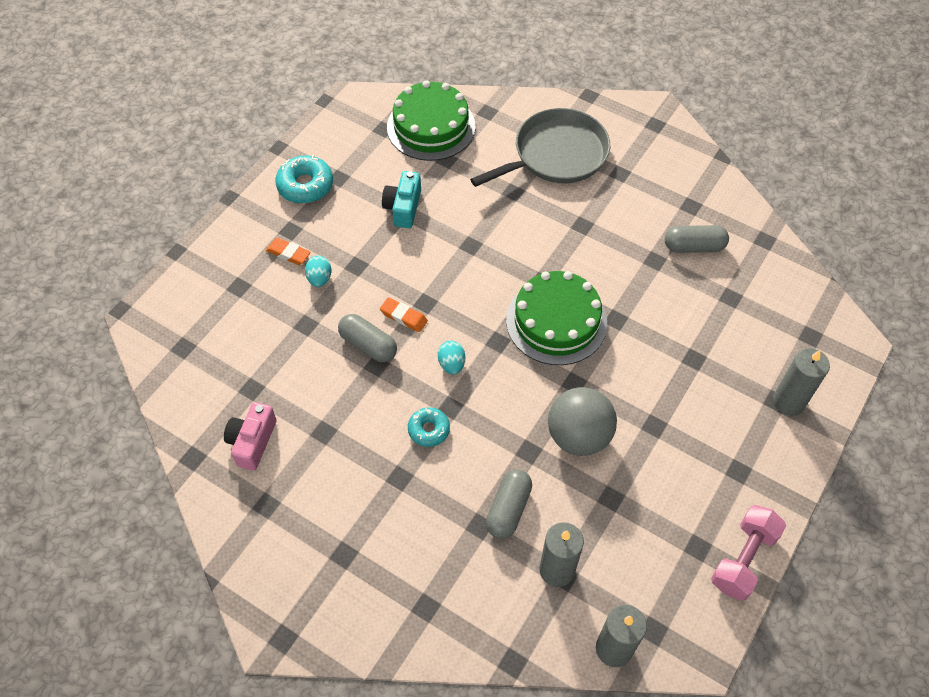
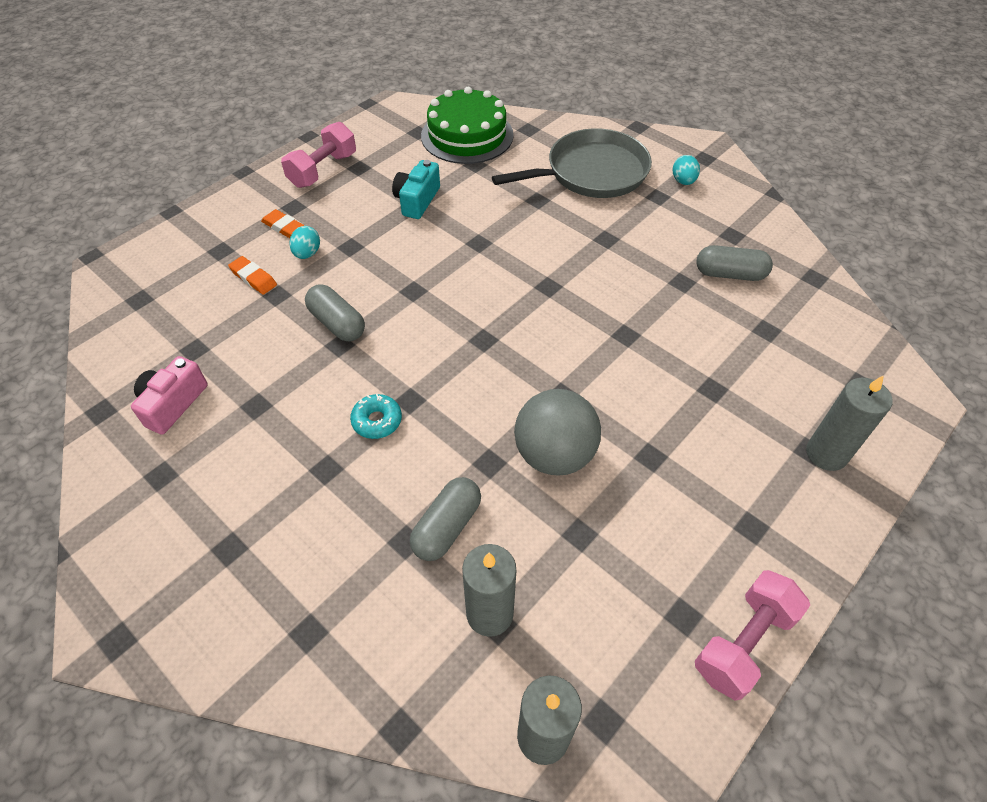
camera: 10 degrees right, 5 degrees down
turquoise donut [275,155,333,204] -> pink dumbbell [281,122,356,188]
orange eraser [380,297,428,332] -> orange eraser moved to [228,256,277,295]
turquoise egg [438,341,465,375] -> turquoise egg moved to [672,155,700,185]
green cake [506,271,607,365] -> none

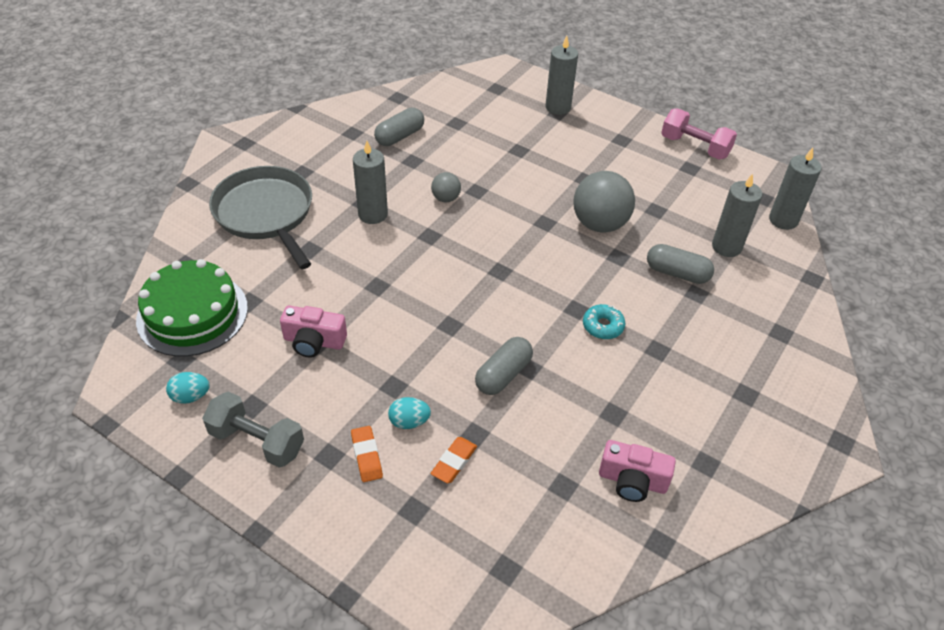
camera: 100 degrees left, 5 degrees down
orange eraser [261,209,305,238] -> orange eraser turned 45 degrees counterclockwise [351,426,383,482]
pink dumbbell [281,122,356,188] -> grey dumbbell [202,391,304,468]
turquoise camera [392,160,440,219] -> pink camera [280,305,347,358]
turquoise egg [672,155,700,185] -> turquoise egg moved to [166,372,210,404]
grey capsule [696,245,773,281] -> grey capsule turned 45 degrees clockwise [374,108,424,146]
none -> grey candle [353,141,388,224]
none -> grey ball [431,172,461,202]

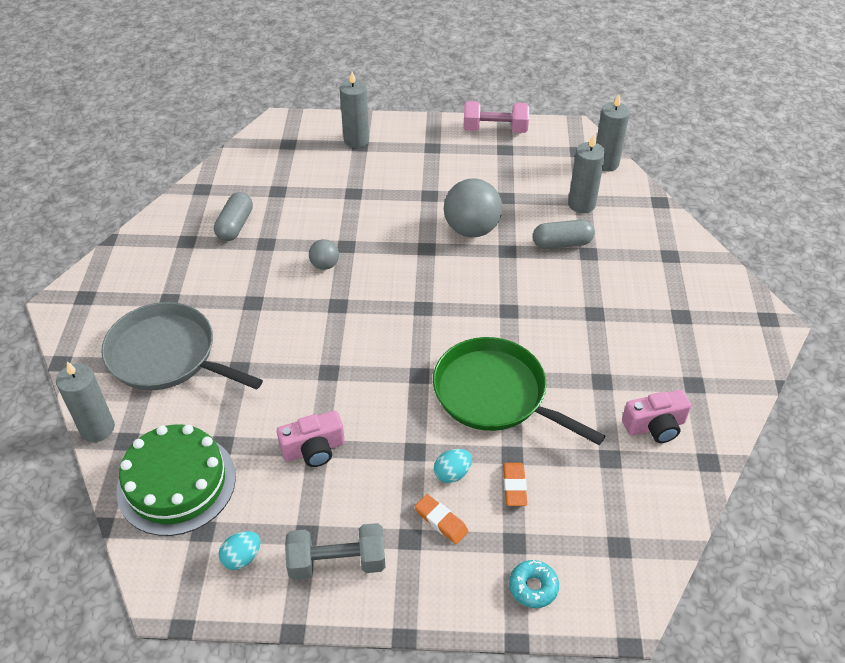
camera: 30 degrees left, 0 degrees up
grey candle [353,141,388,224] -> grey candle moved to [56,361,115,442]
grey capsule [475,337,533,395] -> green pan [433,337,605,445]
turquoise donut [583,304,625,339] -> turquoise donut moved to [509,560,559,608]

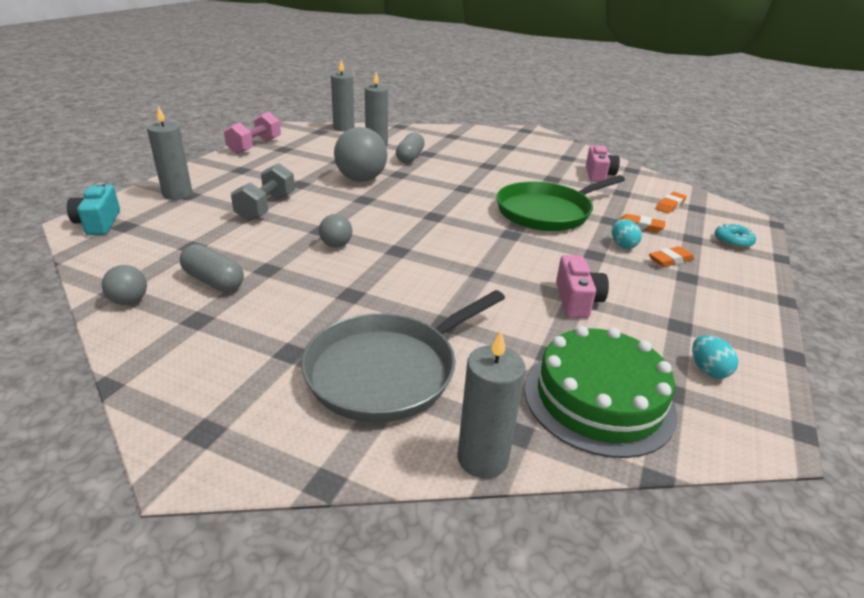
camera: 70 degrees left, 15 degrees down
grey dumbbell [285,523,385,580] -> grey dumbbell moved to [231,163,295,221]
none -> turquoise camera [67,182,120,235]
none -> grey ball [102,265,147,305]
none -> orange eraser [656,192,687,213]

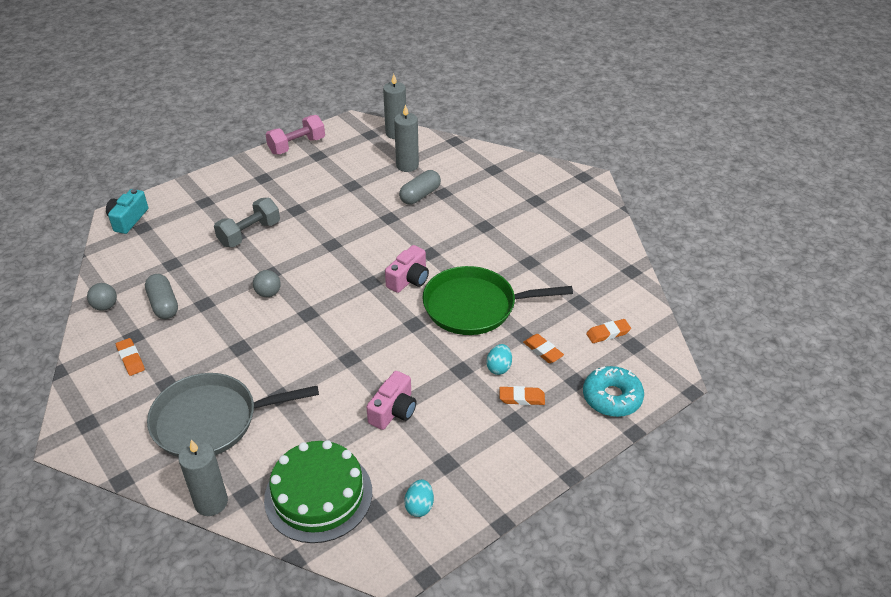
camera: 30 degrees right, 10 degrees up
grey candle [147,106,193,200] -> none
grey ball [334,127,387,182] -> none
pink camera [586,145,620,182] -> pink camera moved to [385,245,429,293]
turquoise donut [714,223,756,248] -> turquoise donut [583,366,644,417], size x1.58
none -> orange eraser [116,338,145,376]

